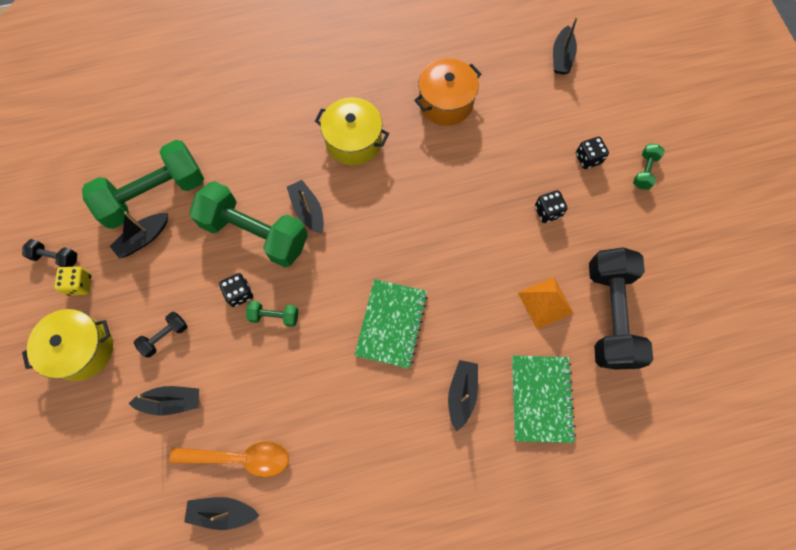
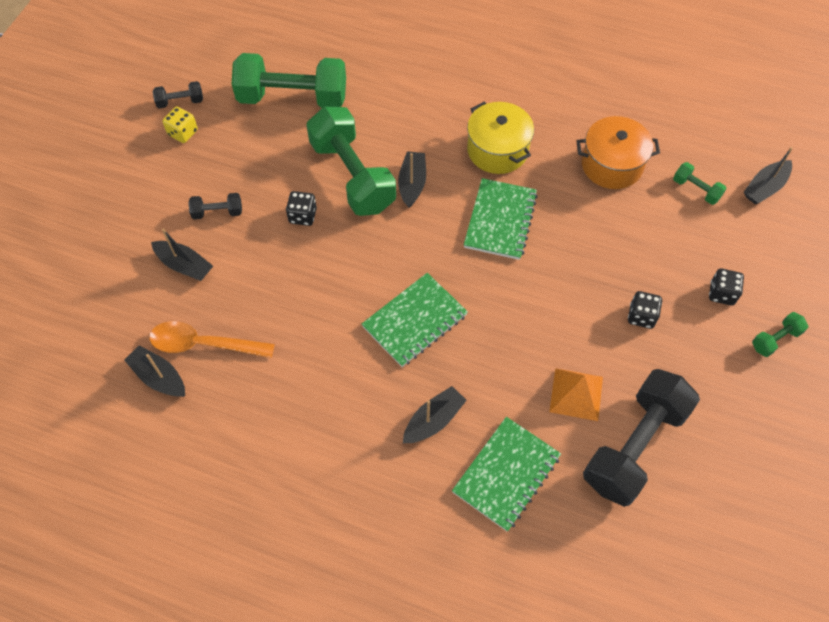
camera: 35 degrees right, 10 degrees down
black dumbbell [22,239,77,267] -> black dumbbell turned 60 degrees counterclockwise [153,81,203,109]
yellow pot [22,309,113,381] -> none
black boat [110,211,168,259] -> none
orange spoon [169,441,289,477] -> orange spoon turned 150 degrees clockwise [149,321,275,358]
green dumbbell [246,301,298,327] -> green dumbbell moved to [673,162,727,205]
none -> green notebook [464,178,538,260]

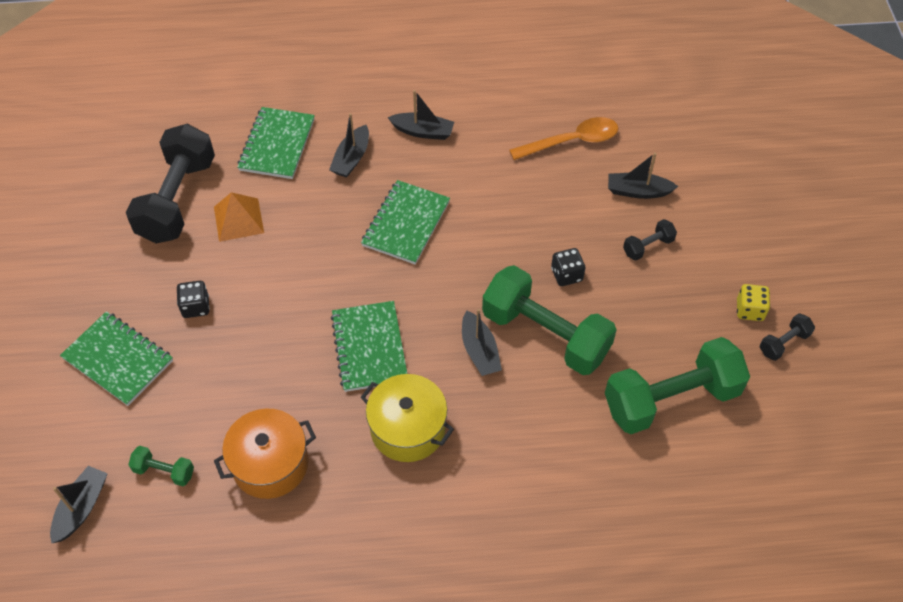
camera: 155 degrees right, 5 degrees down
black boat [124,345,185,397] -> black boat moved to [388,90,454,140]
black dice [709,269,744,306] -> green notebook [60,311,173,406]
green dumbbell [752,312,808,357] -> none

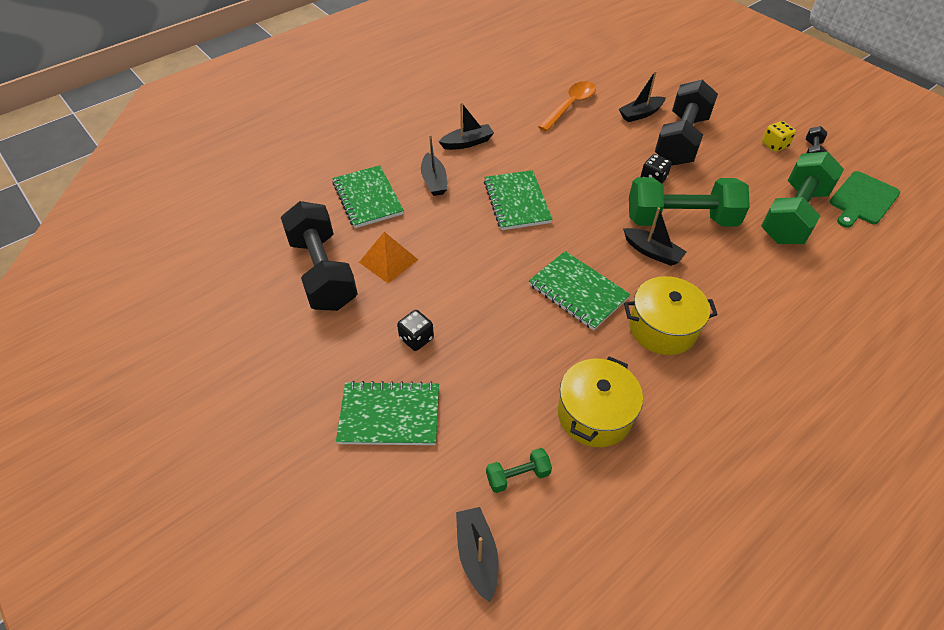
camera: 35 degrees left, 5 degrees down
orange pot [214,409,316,499] -> yellow pot [558,356,643,447]
black dumbbell [623,219,677,261] -> black dumbbell [655,80,718,166], size x2.32
none -> green cutting board [829,171,900,228]

